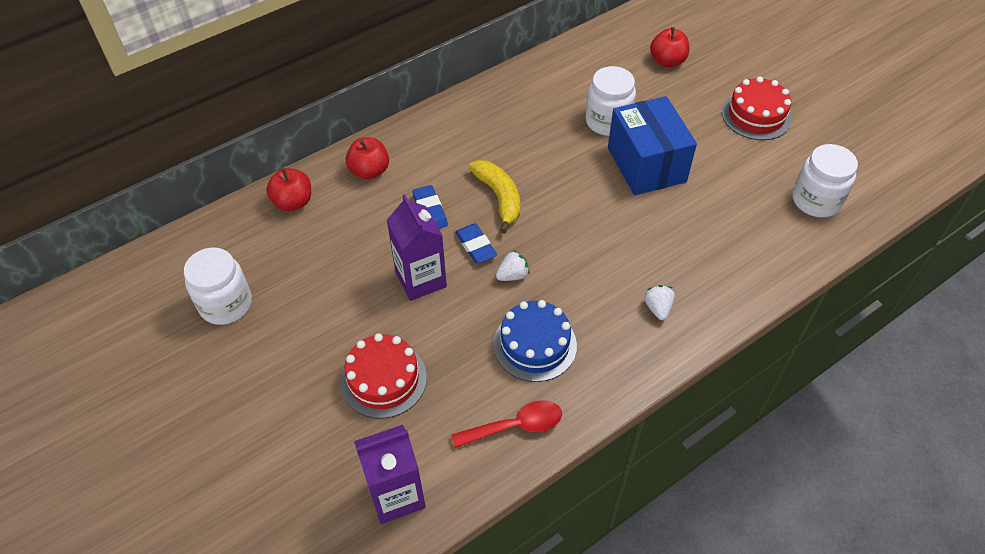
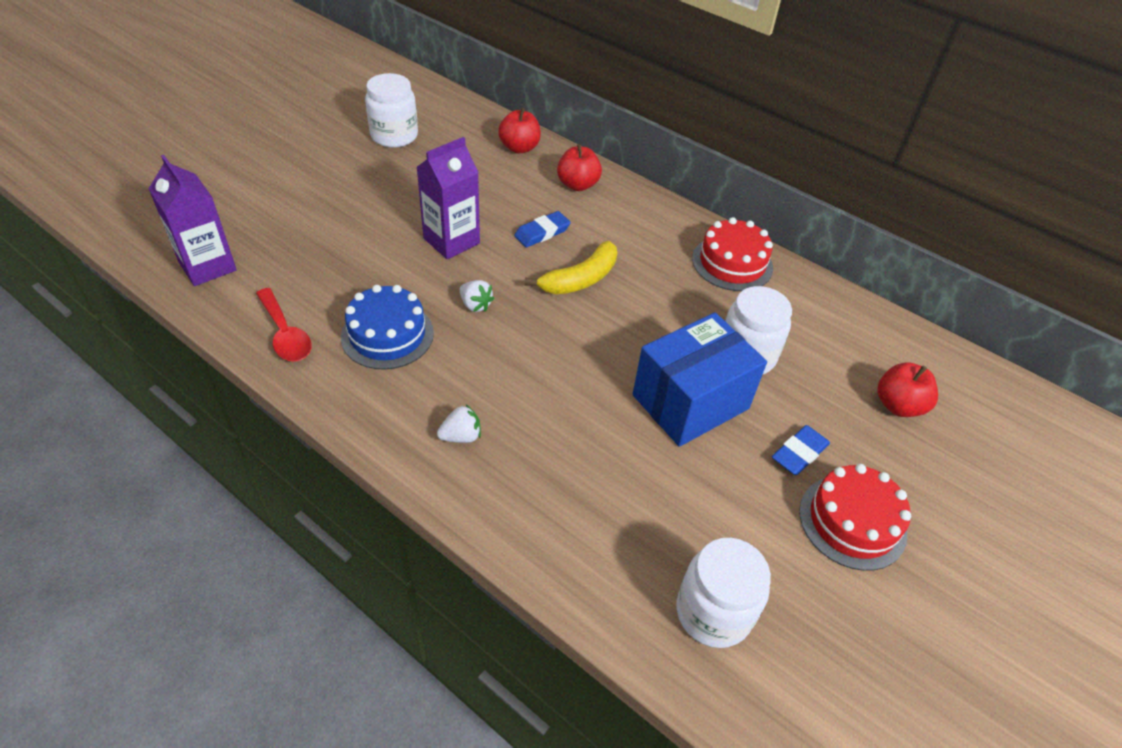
camera: 70 degrees right, 5 degrees down
red cake [341,333,427,419] -> red cake moved to [692,217,773,291]
blue eraser [455,223,497,264] -> blue eraser moved to [772,425,830,475]

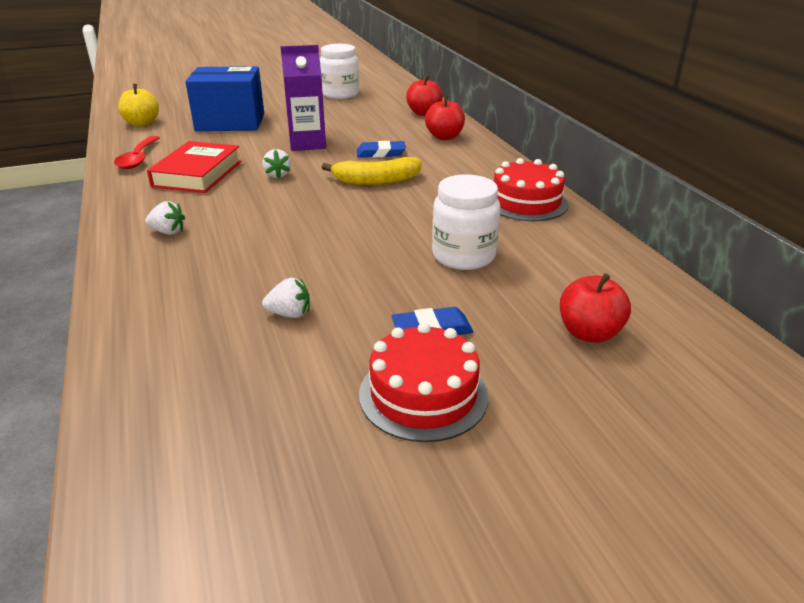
camera: 35 degrees right, 15 degrees down
purple carton [149,155,237,286] -> yellow apple [118,84,159,126]
blue cake [341,285,434,370] -> red book [147,141,241,193]
blue box [633,313,767,447] -> blue box moved to [185,66,264,131]
white jar [677,538,771,648] -> none
none -> white strawberry [262,278,310,318]

